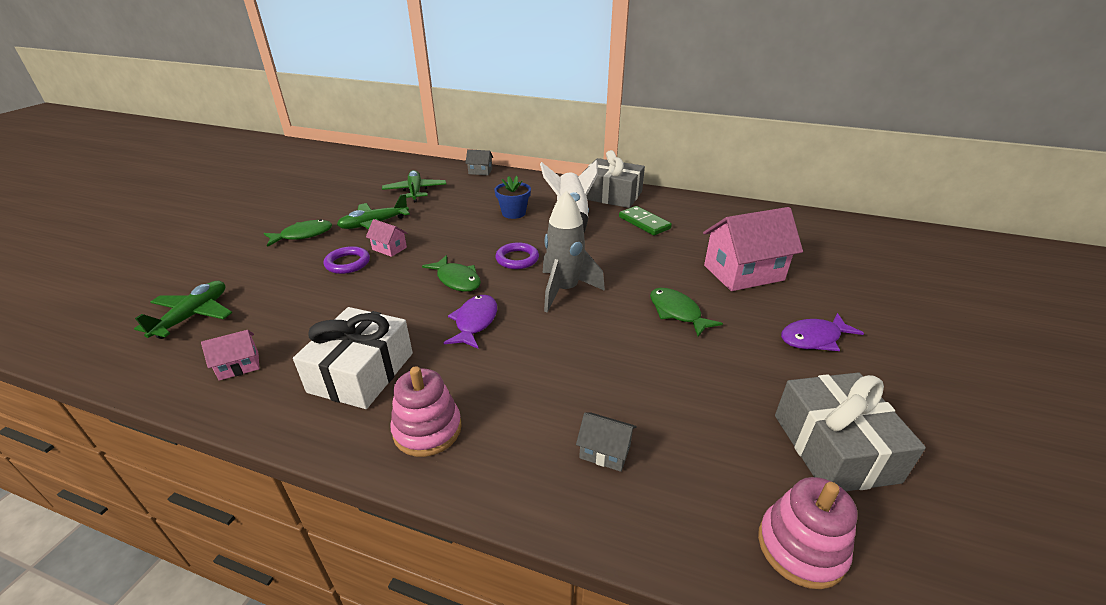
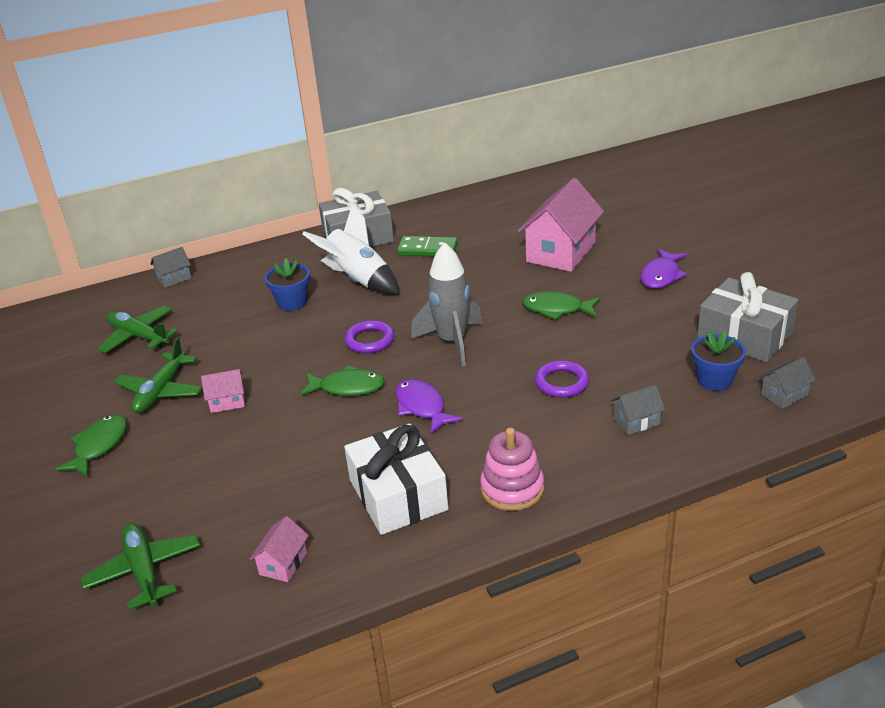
camera: 40 degrees left, 0 degrees up
purple ring [324,246,370,274] -> purple ring moved to [535,360,589,398]
pink stacking toy [758,477,858,589] -> grey house [759,357,816,409]
none -> blue flower pot [691,331,746,391]

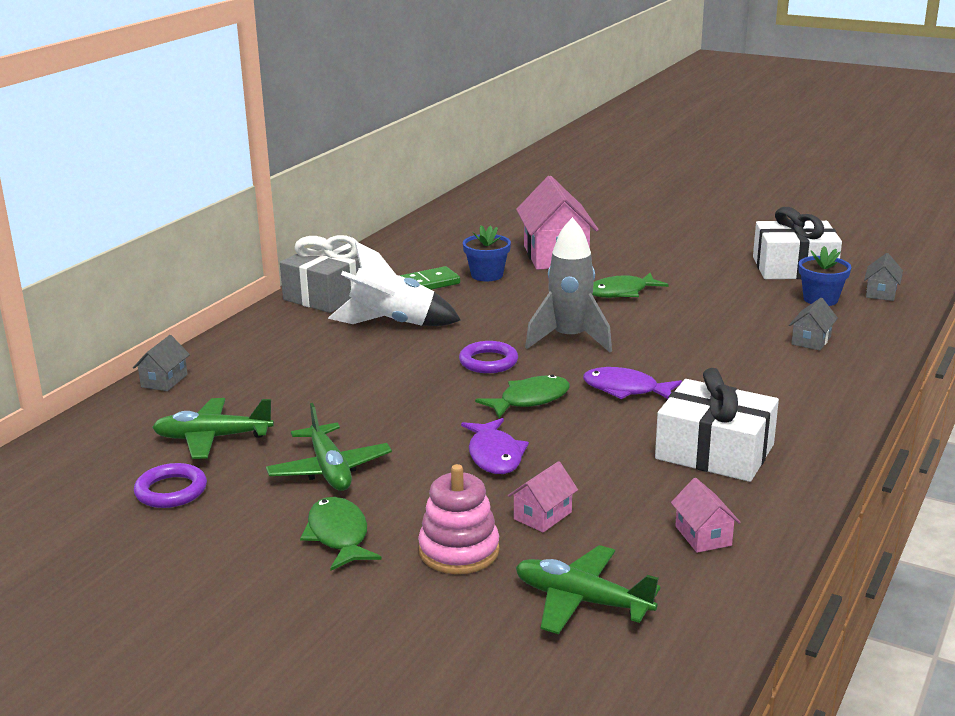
camera: 40 degrees left, 10 degrees down
pink house [201,369,245,413] -> pink house moved to [508,461,578,532]
blue flower pot [265,258,310,311] -> blue flower pot moved to [463,225,511,281]
pink stacking toy [480,428,544,511] -> pink stacking toy moved to [418,464,500,574]
purple ring [535,360,589,398] -> purple ring moved to [134,463,207,508]
purple fish [641,249,687,289] -> purple fish moved to [461,418,529,474]
grey gift [697,272,798,362] -> white gift [753,207,842,279]

